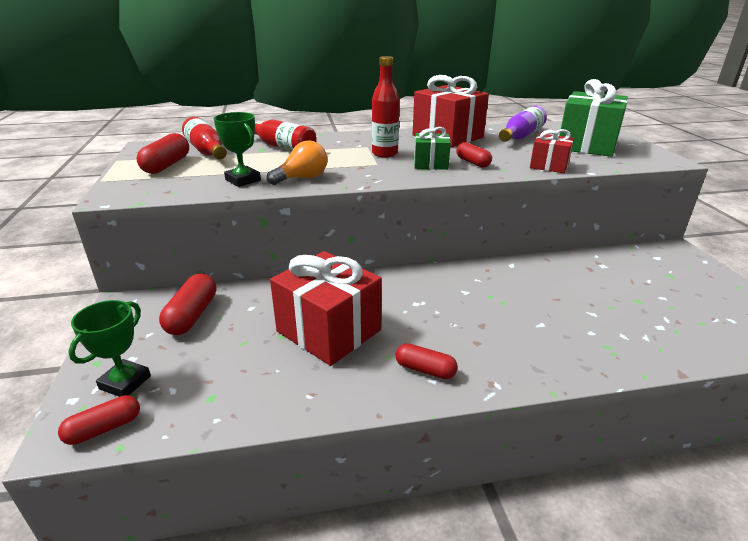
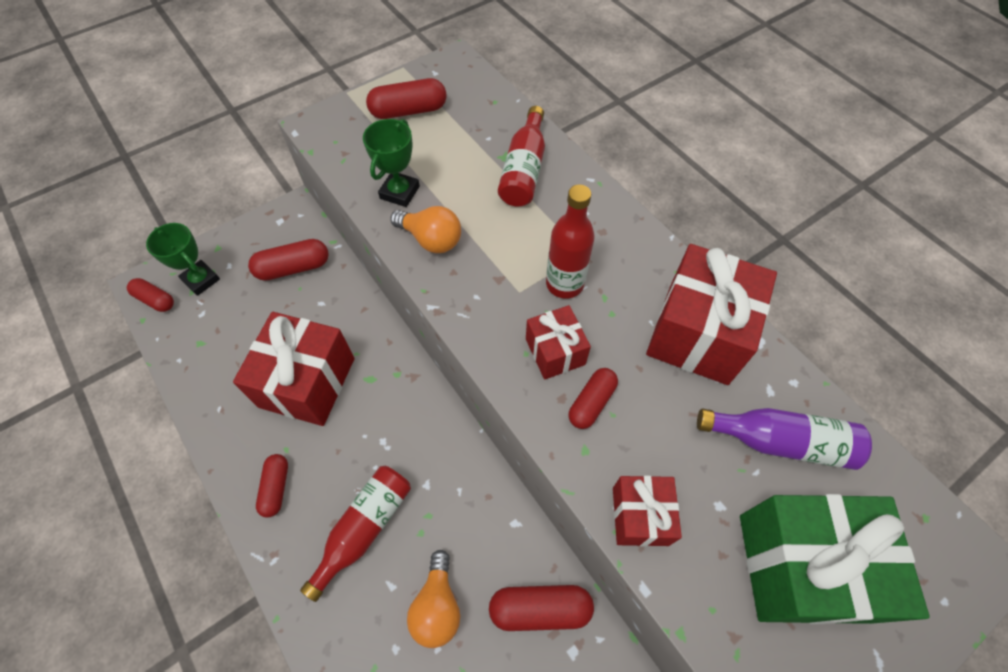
camera: 65 degrees right, 30 degrees up
green trophy [69,300,151,397] -> green trophy turned 45 degrees clockwise [146,223,220,296]
red bottle [182,117,227,159] -> red bottle moved to [300,466,411,602]
green gift [414,127,451,170] -> red gift [526,305,591,379]
none -> orange light bulb [407,550,460,648]
none -> red capsule [489,585,594,631]

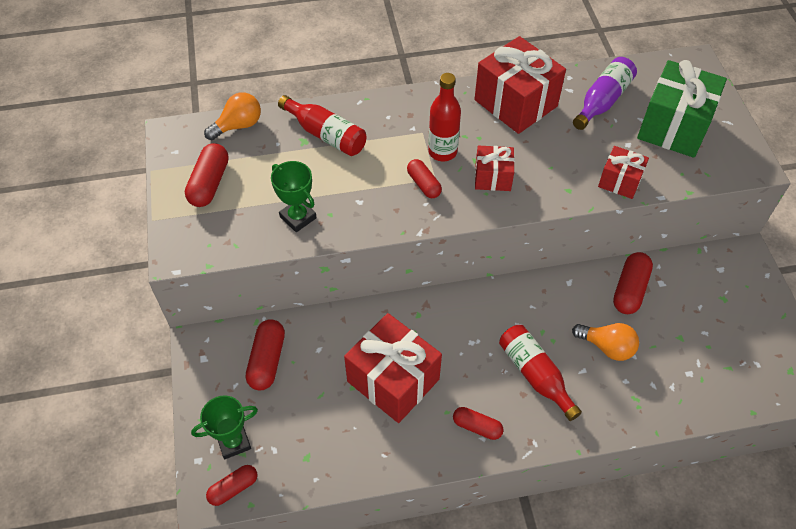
camera: 65 degrees left, 5 degrees down
orange light bulb [390,206,461,253] -> orange light bulb moved to [204,92,261,140]
red capsule [568,368,618,429] -> red capsule moved to [407,159,442,198]

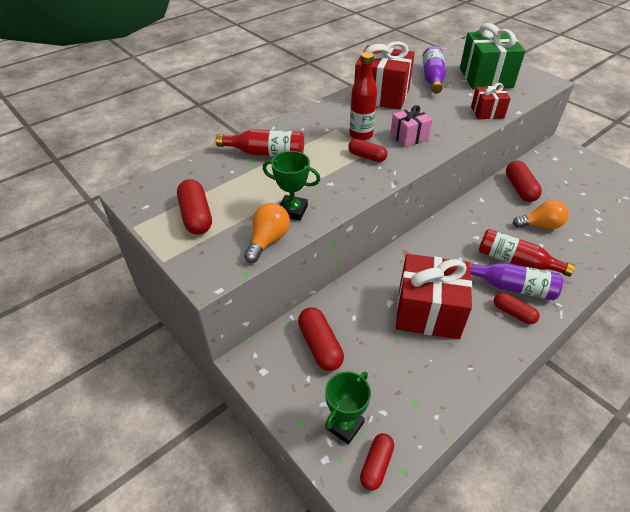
camera: 30 degrees left, 10 degrees down
orange light bulb [204,92,261,140] -> orange light bulb moved to [244,203,290,263]
red capsule [453,407,504,440] -> red capsule turned 45 degrees clockwise [494,293,540,324]
red gift [475,146,515,191] -> pink gift [390,105,432,147]
none -> purple bottle [465,261,563,300]

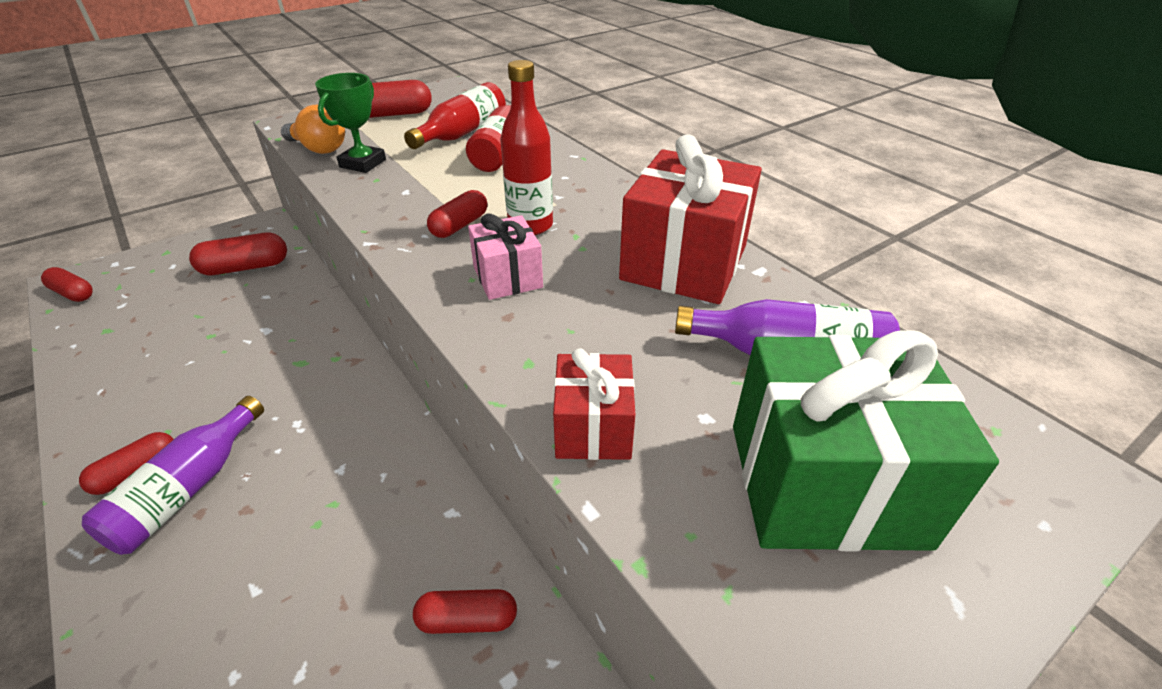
camera: 95 degrees right, 5 degrees down
green trophy [325,371,371,444] -> none
red gift [396,254,472,339] -> none
red bottle [479,229,575,277] -> red bottle moved to [404,82,506,149]
red capsule [506,161,542,202] -> red capsule [413,589,517,634], size x0.66
orange light bulb [513,200,569,229] -> none

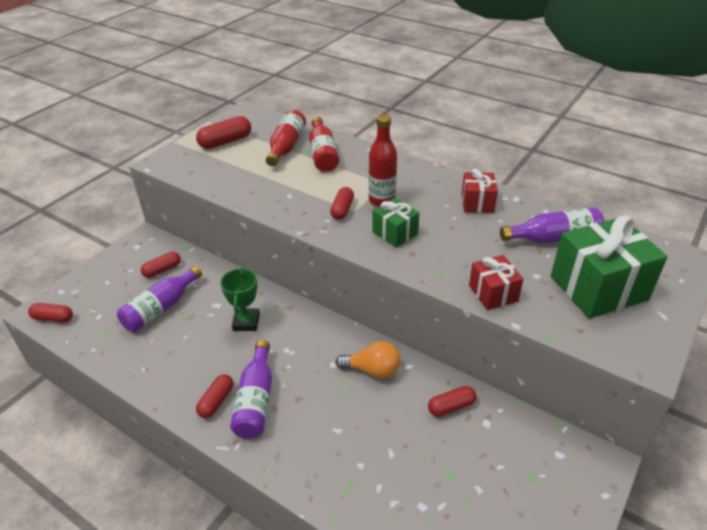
camera: 20 degrees left, 0 degrees up
red capsule [189,233,287,275] -> red capsule [141,252,181,278], size x0.66
orange light bulb [281,105,345,154] -> orange light bulb moved to [336,341,400,379]
green trophy [315,73,386,173] -> green trophy moved to [220,267,260,331]
pink gift [468,213,543,300] -> green gift [372,198,420,248]
red gift [619,134,762,304] -> red gift [462,169,498,213], size x0.54
none -> purple bottle [117,266,202,332]

